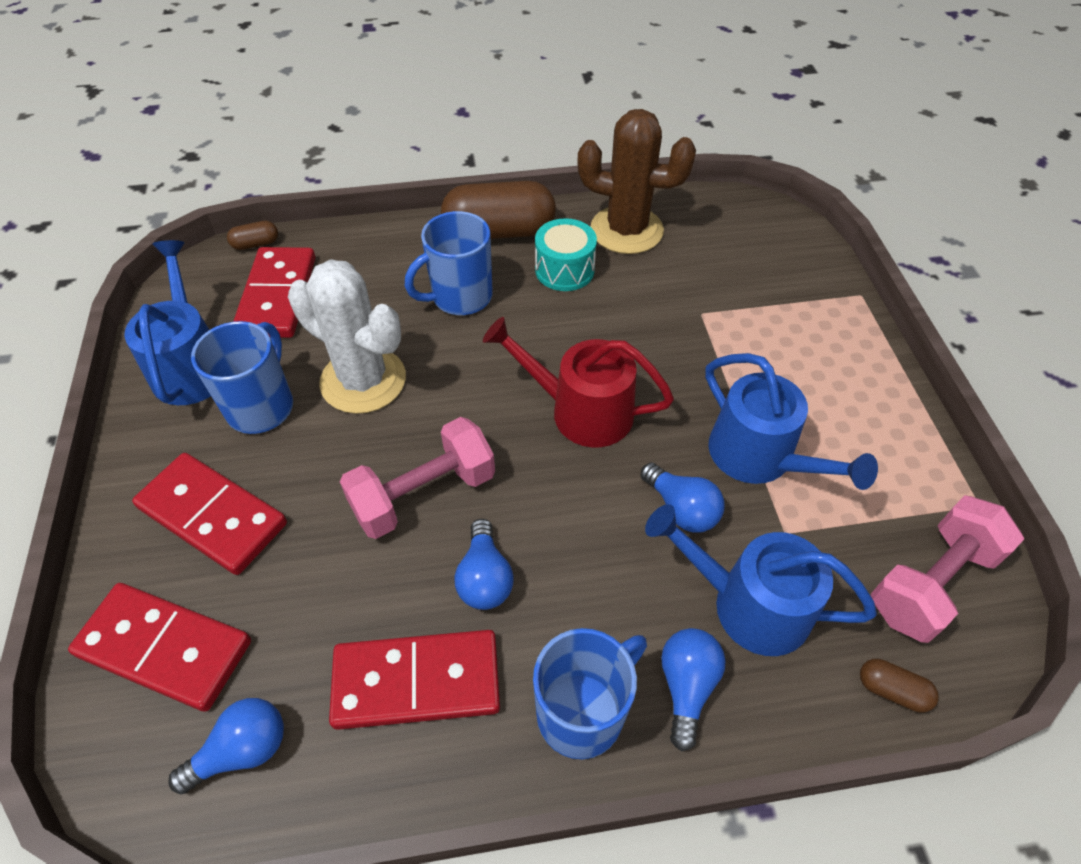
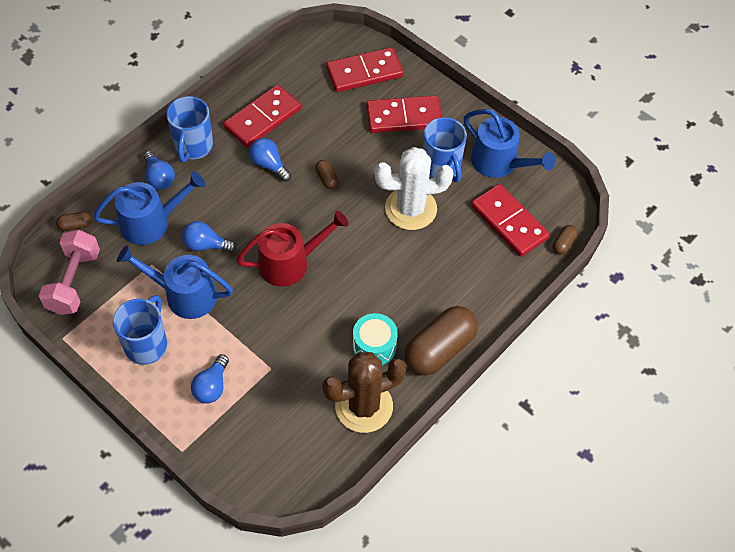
camera: 140 degrees right, 5 degrees up
blue light bulb [169,698,284,794] -> blue light bulb moved to [191,354,229,403]
pink dumbbell [340,417,495,539] -> brown capsule [315,160,339,189]
blue mug [405,211,493,315] -> blue mug moved to [113,295,167,365]

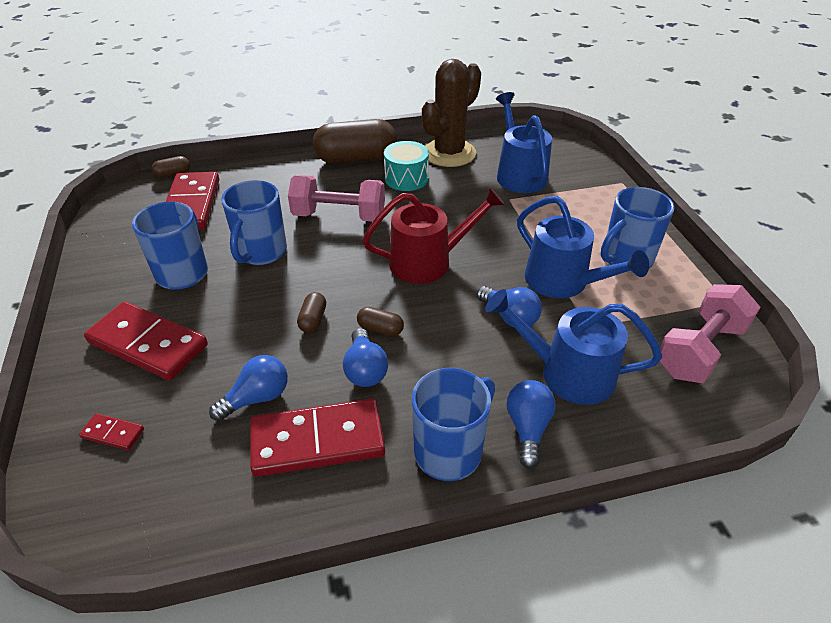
camera: 145 degrees left, 15 degrees down
brown capsule [56,212,92,231] -> brown capsule moved to [357,307,404,336]
blue light bulb [191,354,229,403] -> blue light bulb moved to [209,355,288,421]
red watering can [236,210,348,286] -> red watering can turned 150 degrees clockwise [363,187,505,284]
brown cactus [322,352,407,433] -> brown cactus turned 60 degrees counterclockwise [422,59,481,167]
red domino [326,47,404,92] -> red domino [79,413,144,450], size x0.44
white cactus [374,147,454,230] -> blue mug [221,180,287,265]
blue watering can [464,109,555,178] -> blue watering can moved to [496,92,552,193]
none -> pink dumbbell [288,175,385,222]

